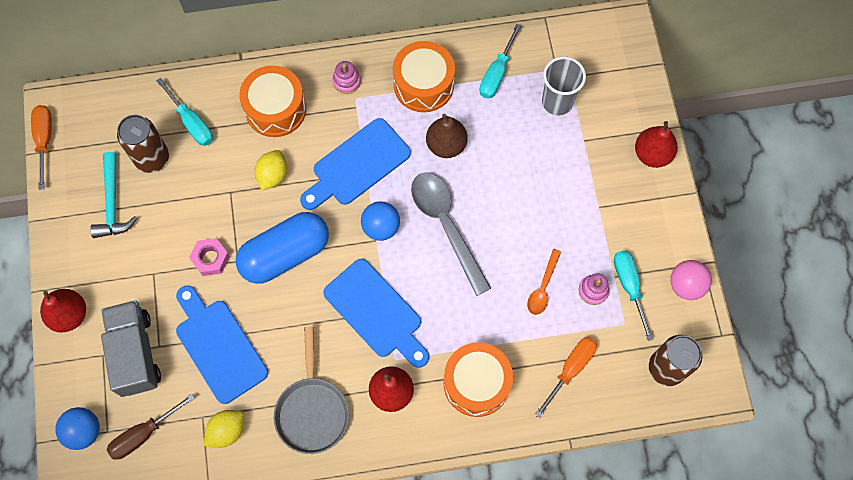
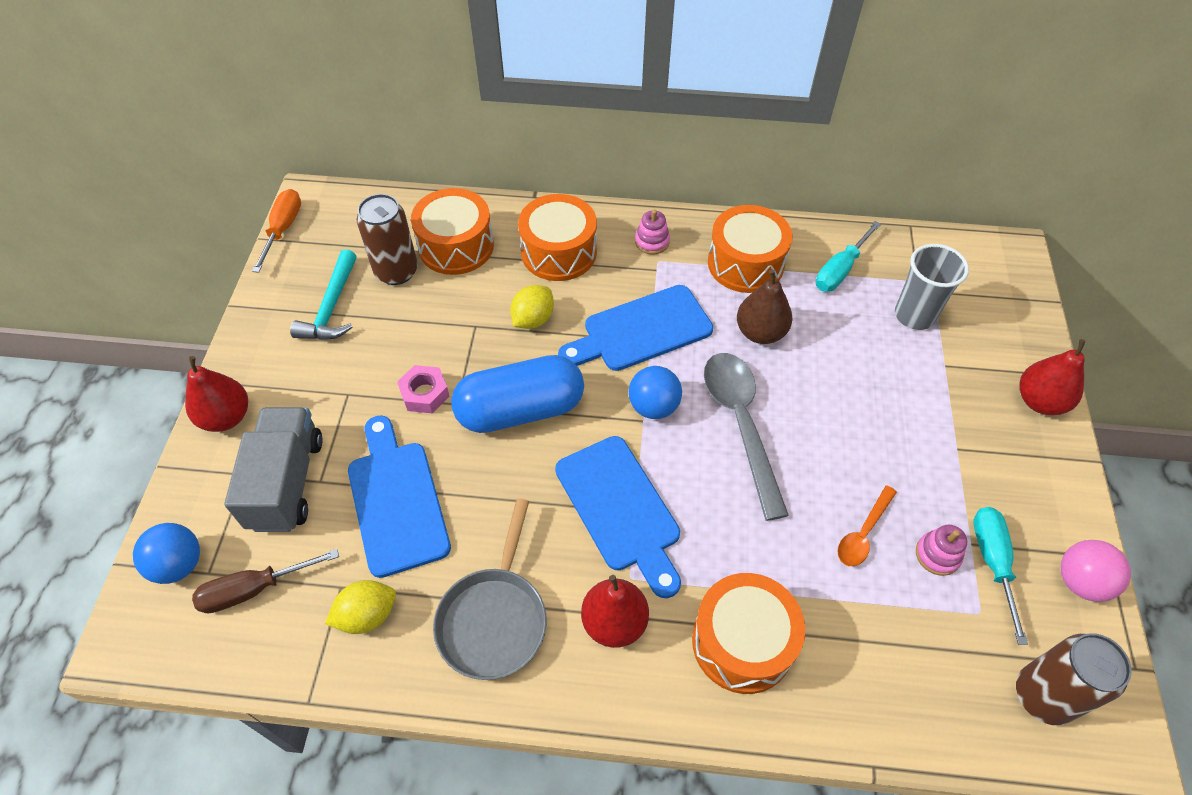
camera: 15 degrees right, 15 degrees down
turquoise screwdriver [156,77,213,146] -> orange drum [411,188,494,275]
orange screwdriver [534,337,597,418] -> none

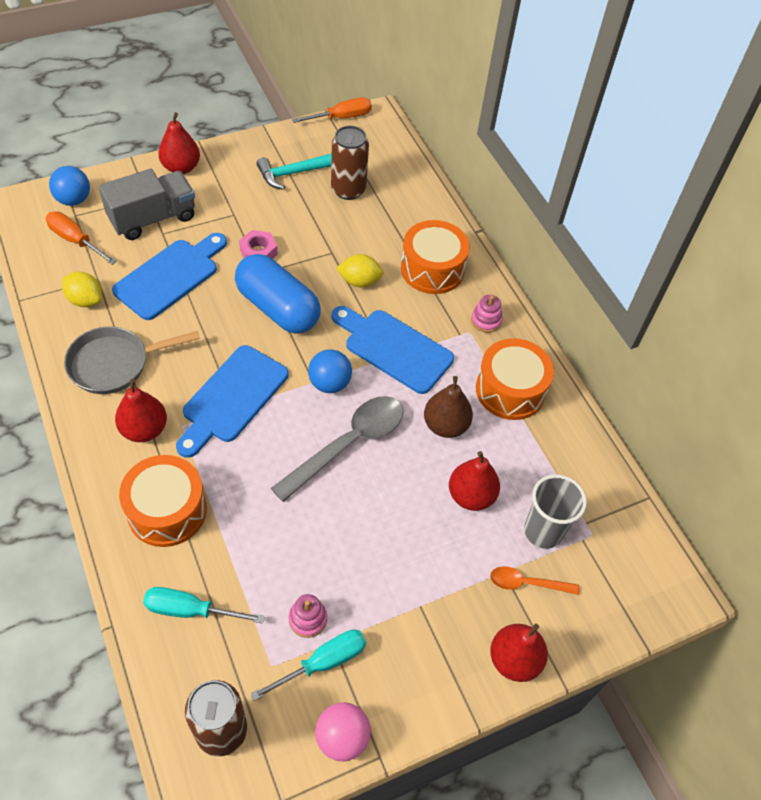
camera: 55 degrees right, 0 degrees up
brown screwdriver [192,549,339,613] -> orange screwdriver [46,212,117,265]
orange drum [411,188,494,275] -> none
turquoise screwdriver [816,221,881,292] -> turquoise screwdriver moved to [143,587,265,624]
orange spoon [837,486,897,566] -> orange spoon moved to [490,566,579,595]
none -> red pear [449,451,500,511]

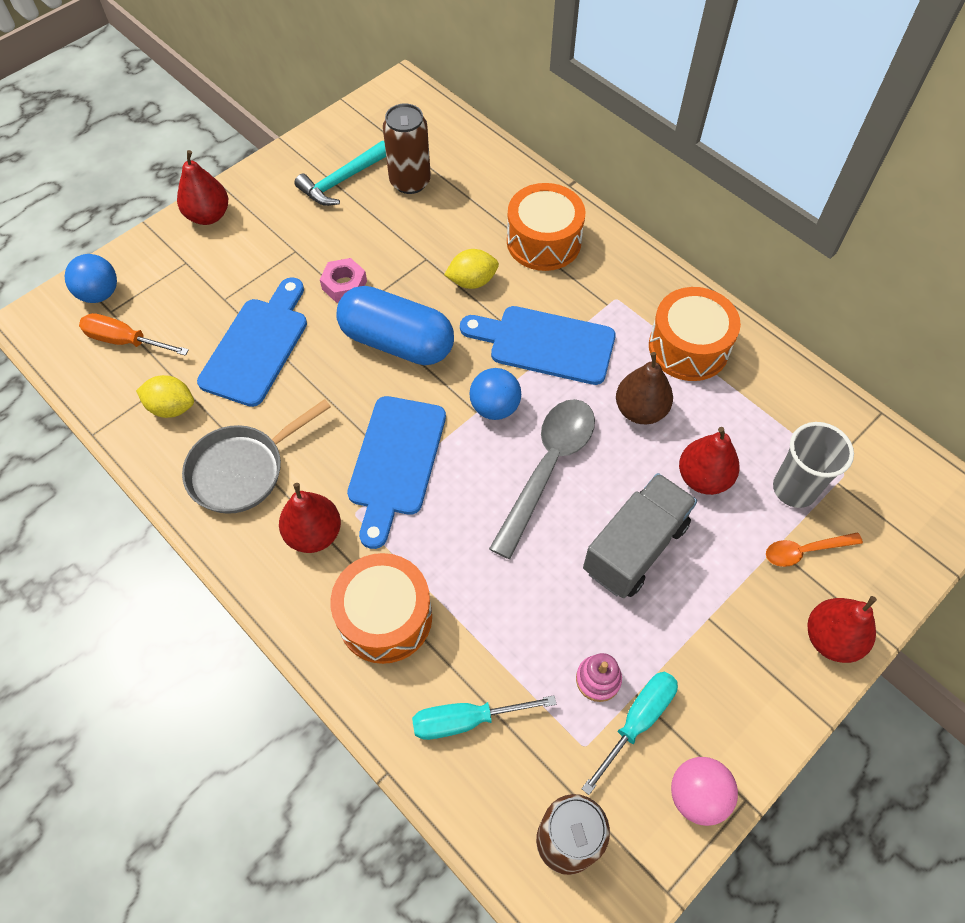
camera: 15 degrees left, 5 degrees up
grey truck [99,168,195,240] -> grey truck moved to [583,473,697,598]
orange screwdriver [292,98,372,123] -> none
pink stacking toy [471,295,503,333] -> none

